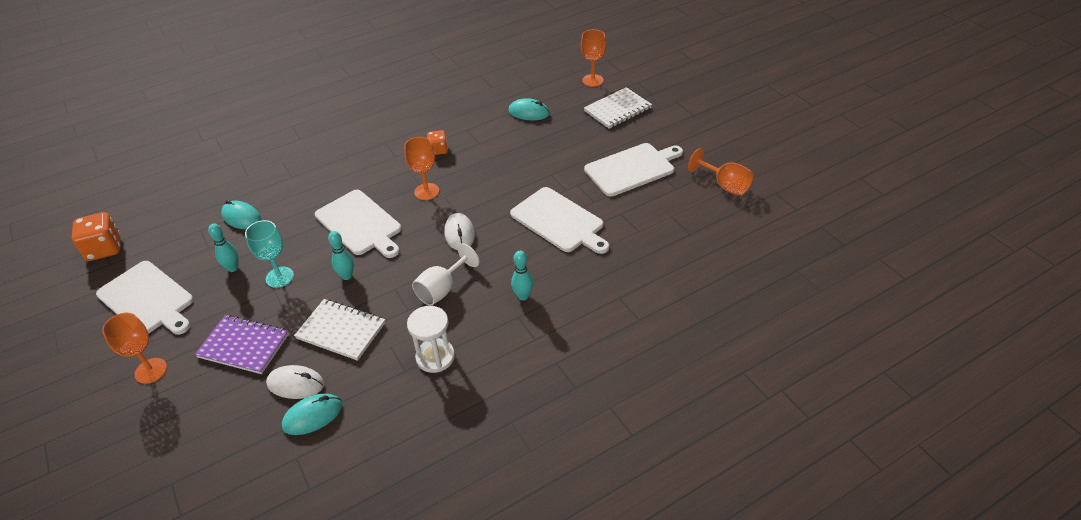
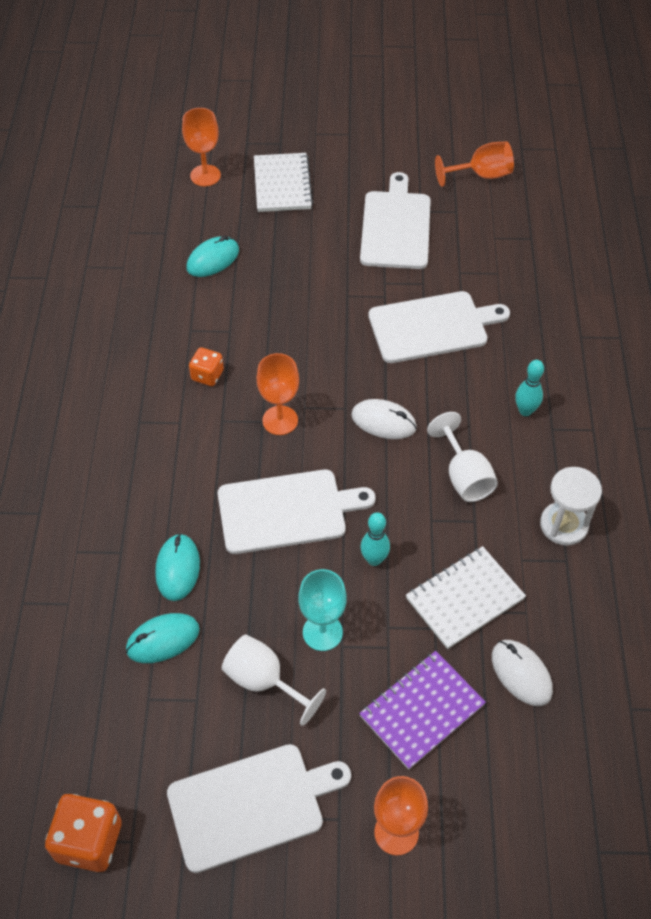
camera: 60 degrees left, 10 degrees up
turquoise bowling pin [208,224,239,272] -> white goblet [222,634,326,726]
white mouse [266,365,324,399] -> white mouse turned 75 degrees counterclockwise [492,640,553,706]
turquoise mouse [282,393,342,435] -> turquoise mouse moved to [155,533,200,601]

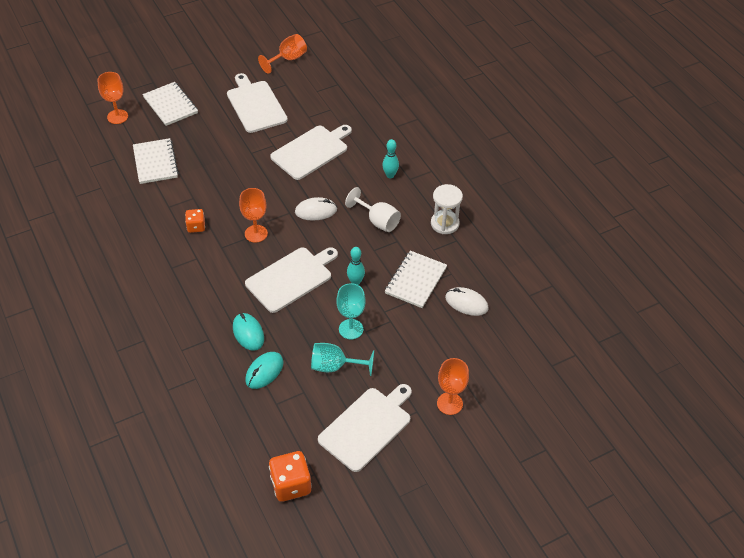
camera: 30 degrees left, 5 degrees down
turquoise mouse [186,236,239,277] -> white notebook [133,138,179,184]
white goblet [222,634,326,726] -> turquoise goblet [311,343,374,376]
purple notebook [359,651,486,770] -> none

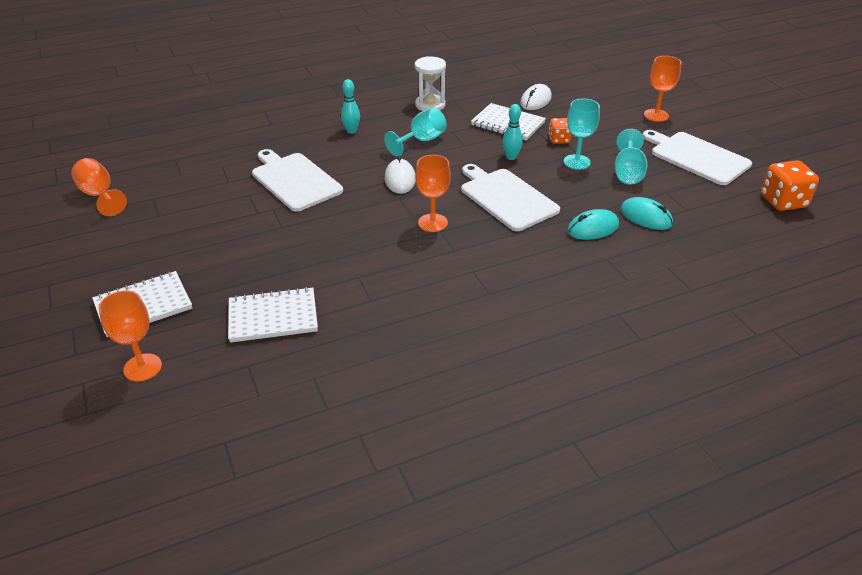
camera: 85 degrees left, 10 degrees down
orange dice [185,209,205,233] -> orange dice moved to [549,118,572,144]
white cutting board [227,73,288,133] -> none
white goblet [345,187,401,232] -> turquoise goblet [384,108,447,157]

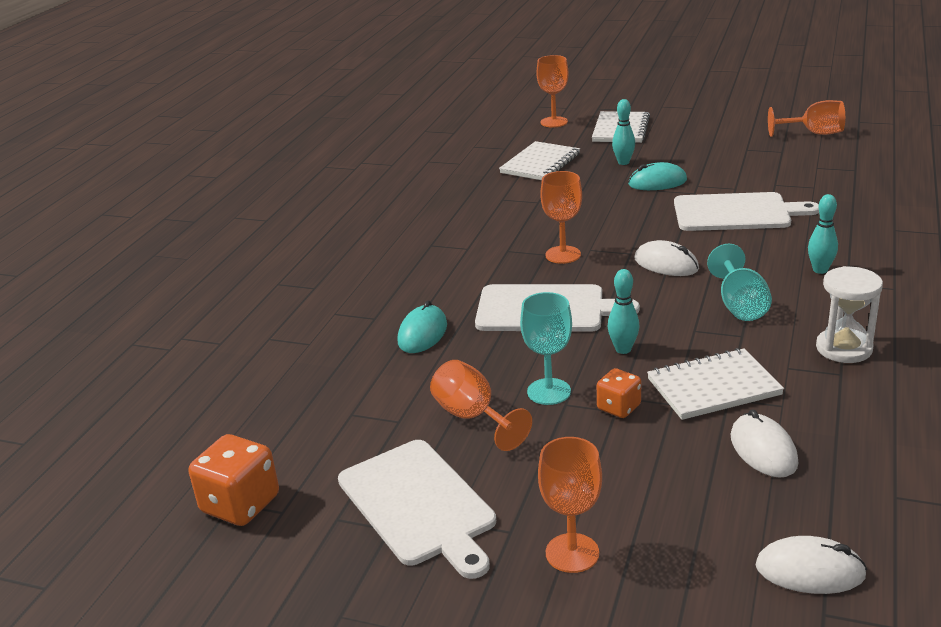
camera: 135 degrees right, 10 degrees down
turquoise goblet [615,129,647,185] -> orange goblet [430,360,532,451]
turquoise mouse [620,197,673,230] -> turquoise mouse moved to [628,162,687,190]
white cutting board [643,130,752,185] -> white cutting board turned 60 degrees clockwise [338,440,496,579]
none -> turquoise bowling pin [612,99,635,165]
none -> white mouse [755,536,867,594]

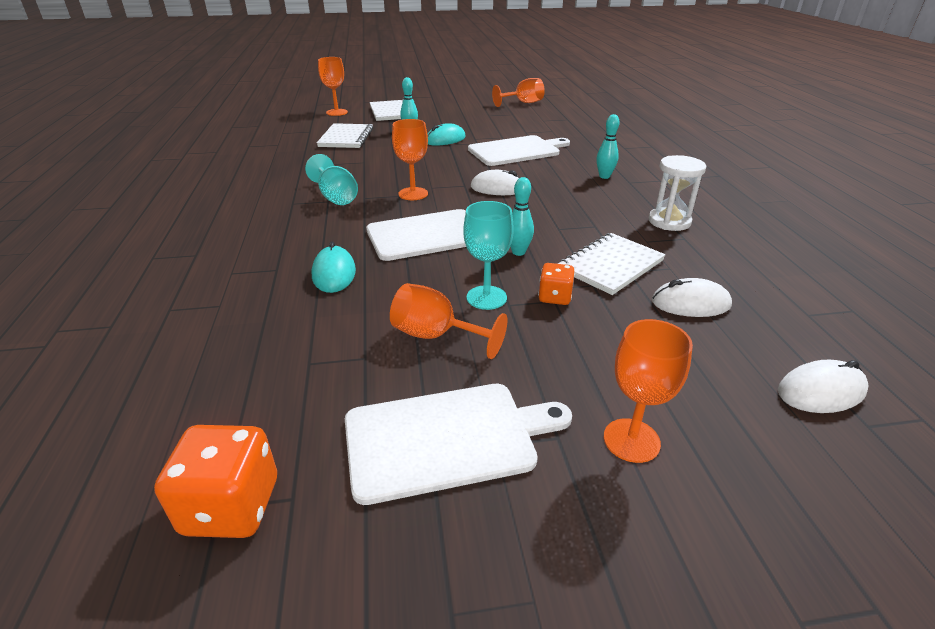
camera: 30 degrees left, 5 degrees up
white cutting board [338,440,496,579] -> white cutting board turned 45 degrees counterclockwise [345,384,572,505]
turquoise goblet [707,244,772,321] -> turquoise goblet moved to [305,154,358,205]
white mouse [731,409,798,478] -> white mouse turned 45 degrees counterclockwise [652,278,732,317]

